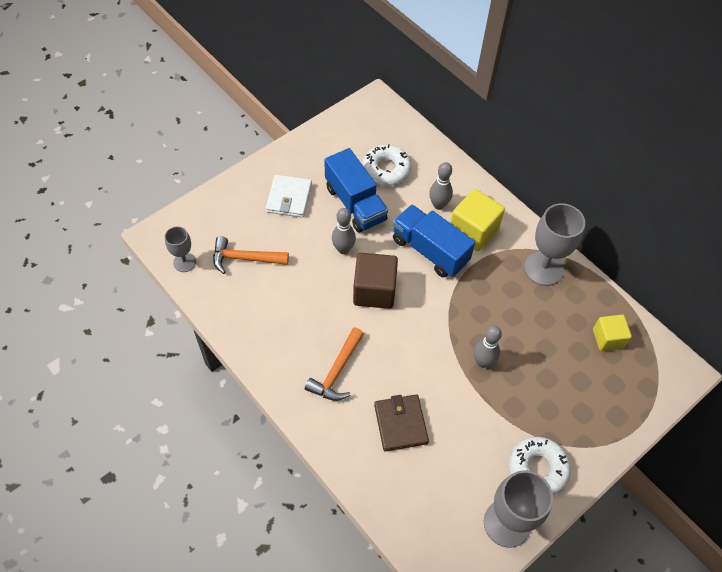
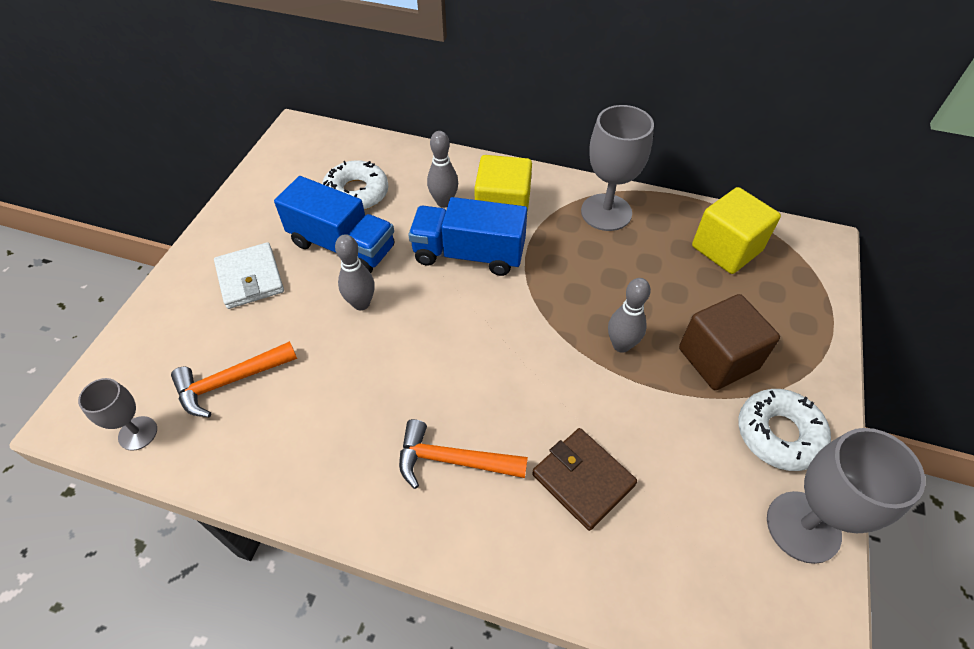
camera: 30 degrees left, 5 degrees down
orange hammer [305,328,364,401] -> orange hammer turned 105 degrees clockwise [399,419,528,489]
brown cube [353,253,398,309] -> brown cube moved to [679,294,780,390]
yellow cube [593,315,632,351] -> yellow cube [692,187,781,274], size x1.56

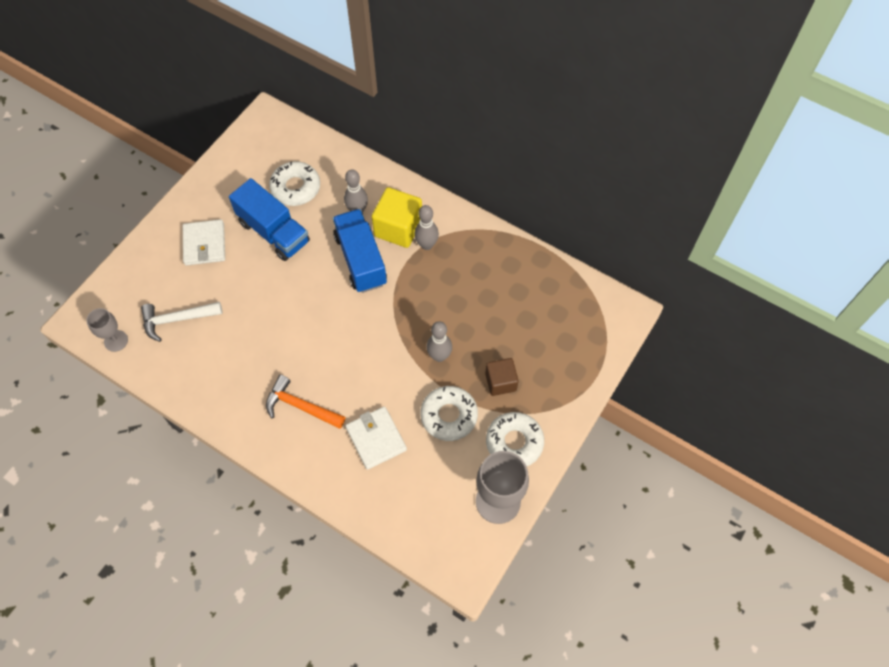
camera: 15 degrees right, 10 degrees up
orange hammer [171,341,297,417] -> white hammer [141,302,223,342]
grey bowling pin [335,234,375,310] -> grey bowling pin moved to [414,205,439,250]
blue truck [408,197,528,276] -> blue truck turned 45 degrees clockwise [333,209,387,293]
brown wallet [532,428,637,531] -> white wallet [345,406,407,470]
grey goblet [581,105,654,231] -> none
brown cube [679,294,780,390] -> brown cube [485,358,519,396], size x0.64
yellow cube [692,187,781,274] -> none
none -> white donut [420,386,478,441]

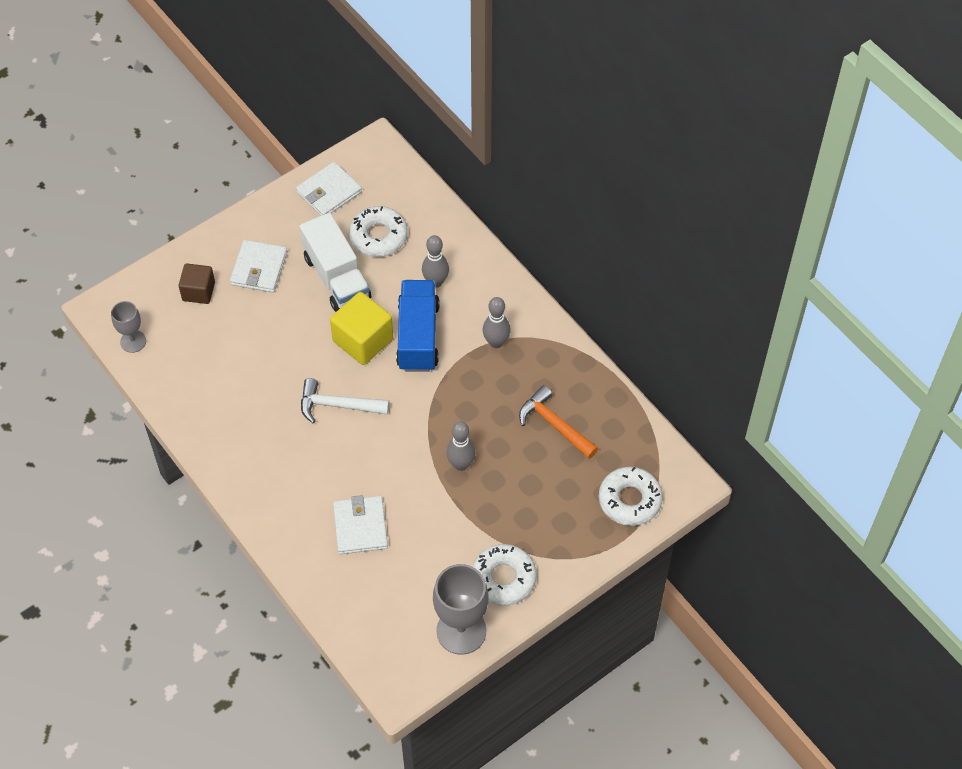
camera: 20 degrees right, 5 degrees down
white hammer [141,302,223,342] -> white hammer moved to [301,378,389,423]
blue truck [229,178,310,261] -> white truck [299,213,371,312]
orange hammer [266,375,345,429] -> orange hammer moved to [519,385,598,459]
yellow cube [372,187,422,248] -> yellow cube moved to [330,292,393,365]
white donut [420,386,478,441] -> white donut moved to [599,467,663,526]
brown cube [485,358,519,396] -> brown cube moved to [179,263,215,304]
none -> white wallet [296,162,362,216]

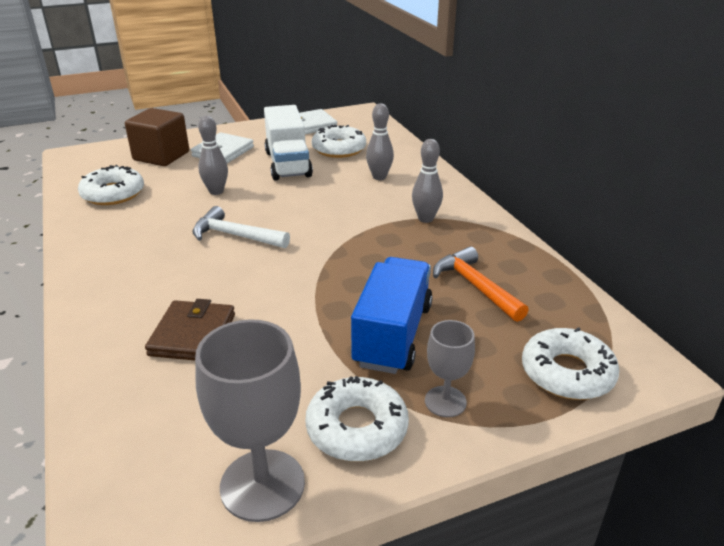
camera: 15 degrees right, 25 degrees down
grey goblet [111,301,146,353] -> grey goblet moved to [425,320,475,417]
brown cube [179,263,215,304] -> brown cube [125,108,189,166], size x1.56
yellow cube [330,292,393,365] -> none
white wallet [333,495,388,554] -> brown wallet [145,299,235,360]
blue truck [396,280,440,372] -> blue truck moved to [351,257,433,374]
grey bowling pin [446,421,476,471] -> grey bowling pin moved to [198,116,228,195]
none -> white donut [78,165,144,205]

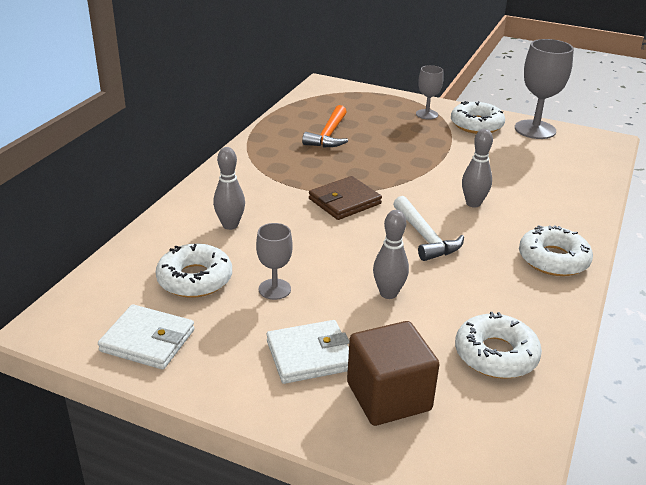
camera: 135 degrees left, 0 degrees up
brown wallet [145,299,235,360] -> brown wallet moved to [309,176,382,220]
white truck [264,105,313,181] -> grey goblet [256,223,293,300]
blue truck [351,257,433,374] -> none
grey bowling pin [412,139,443,223] -> grey bowling pin moved to [462,129,493,208]
white donut [522,327,620,400] -> white donut moved to [519,225,593,276]

